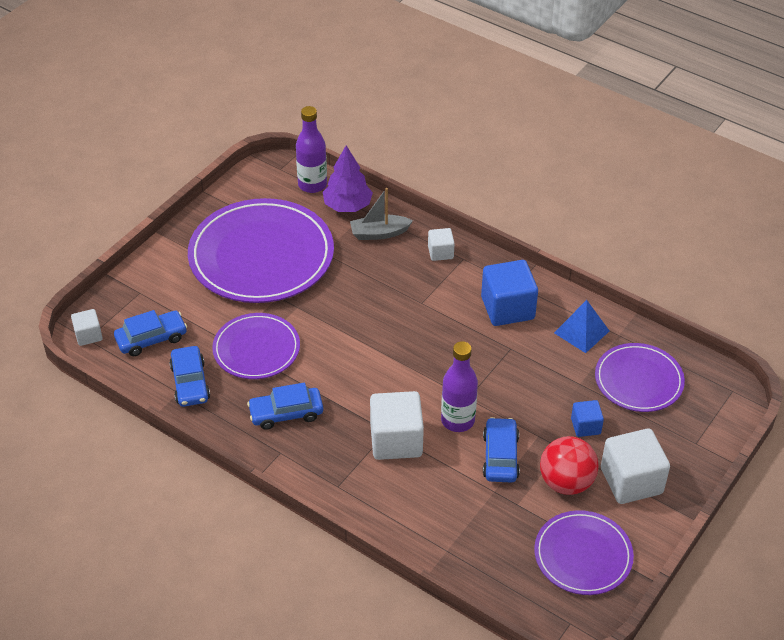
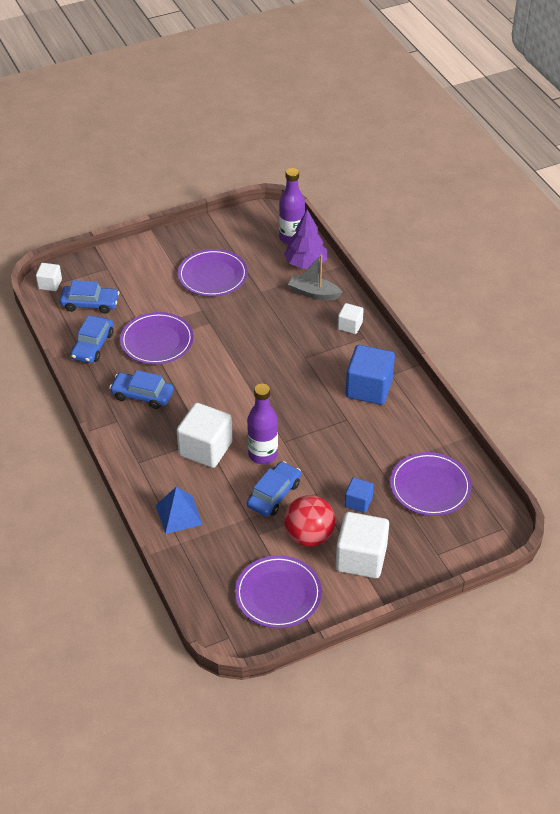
camera: 30 degrees right, 0 degrees up
purple plate [188,198,334,303] -> purple plate [178,249,248,297], size x0.56
blue pyramid [554,300,609,353] -> blue pyramid moved to [156,486,203,534]

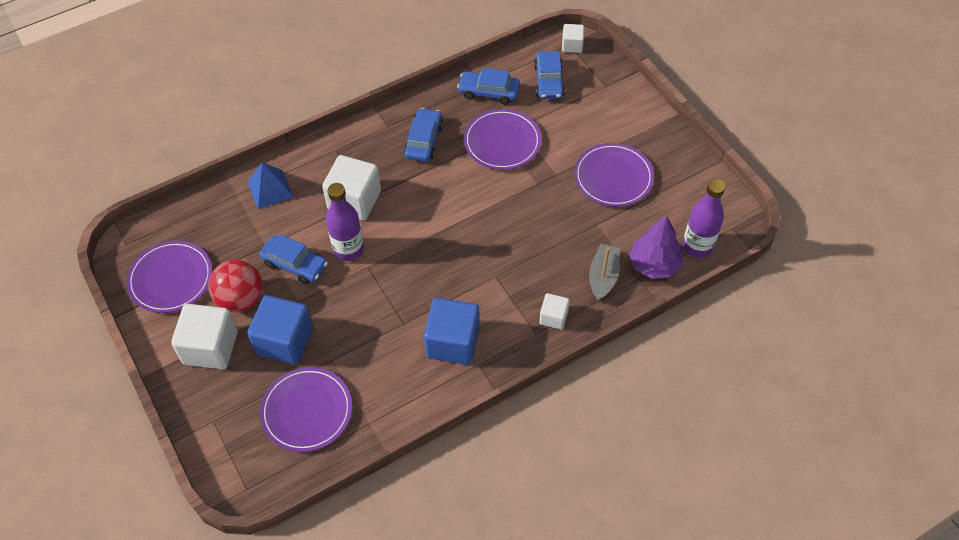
camera: 85 degrees right, 10 degrees up
blue cube [345,478,374,513] -> blue cube [247,295,313,364], size x1.88

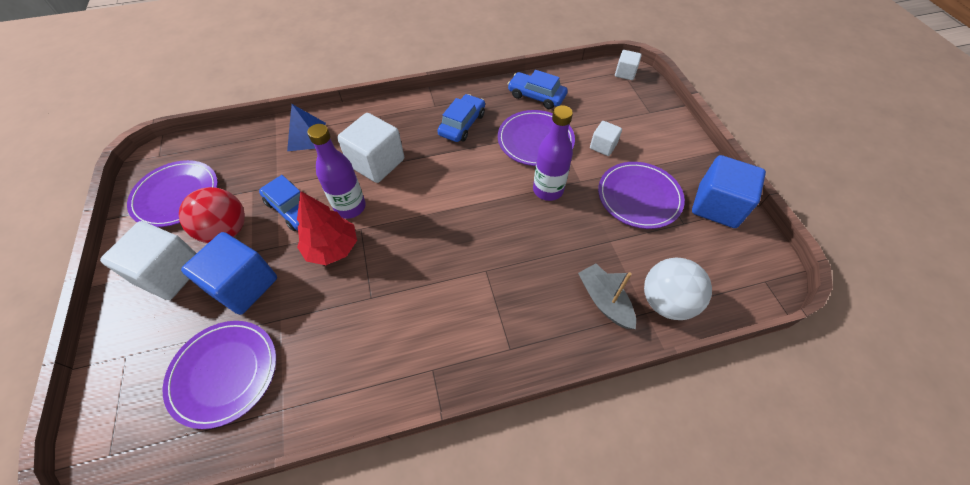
camera: 15 degrees right, 0 degrees up
blue cube [424,298,480,365] -> blue cube moved to [692,155,766,228]
blue car [534,51,565,99] -> none
white cube [539,293,570,329] -> white cube moved to [590,121,622,156]
grey boat [589,244,620,301] -> grey boat turned 60 degrees counterclockwise [578,264,636,329]
purple tree [629,216,682,279] -> white ball [644,257,712,320]
purple bottle [683,179,725,258] -> purple bottle moved to [533,105,573,201]
none -> red tree [297,191,357,265]

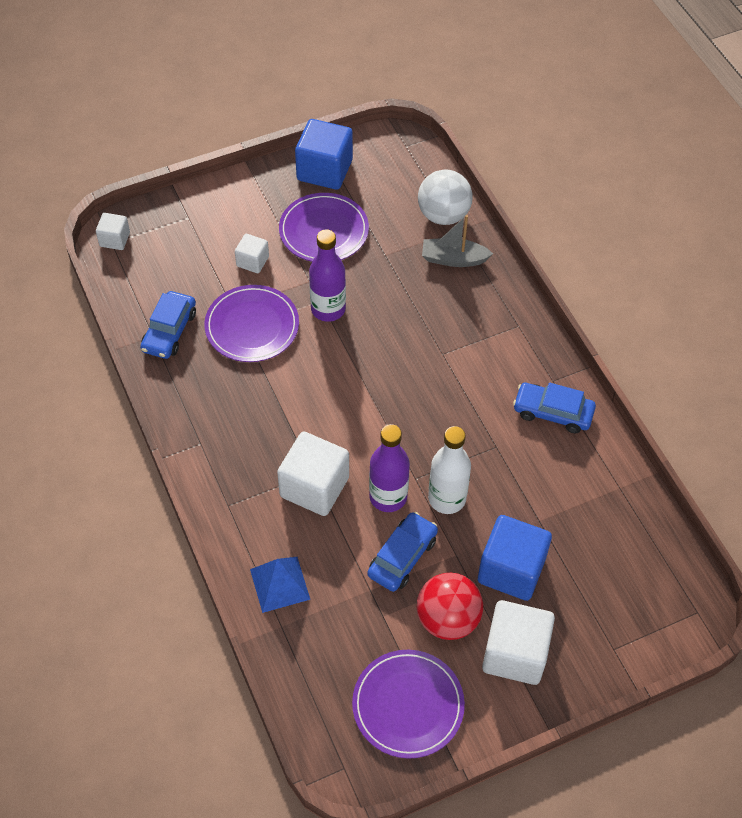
camera: 100 degrees left, 0 degrees up
purple plate [163,321,276,429] -> none
red tree [297,191,357,265] -> white bottle [428,426,471,514]
blue car [437,94,485,142] -> blue car moved to [513,383,596,433]
grey boat [578,264,636,329] -> grey boat turned 45 degrees clockwise [422,215,493,267]

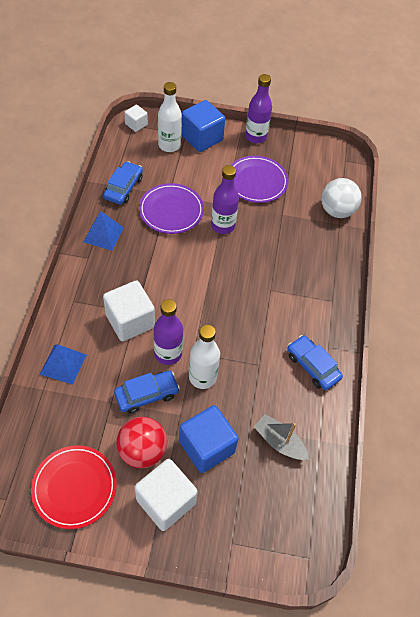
camera: 30 degrees right, 0 degrees up
blue car [140,291,196,359] -> blue car turned 150 degrees clockwise [103,161,143,205]
white cube [235,234,269,273] -> none
blue cube [295,119,353,190] -> blue cube moved to [181,100,225,152]
purple plate [352,650,465,759] -> red plate [31,445,117,529]
grey boat [422,215,493,267] -> grey boat moved to [254,414,309,460]
none -> blue pyramid [84,211,124,251]
none -> white bottle [158,82,182,152]
none -> purple bottle [245,74,272,143]

